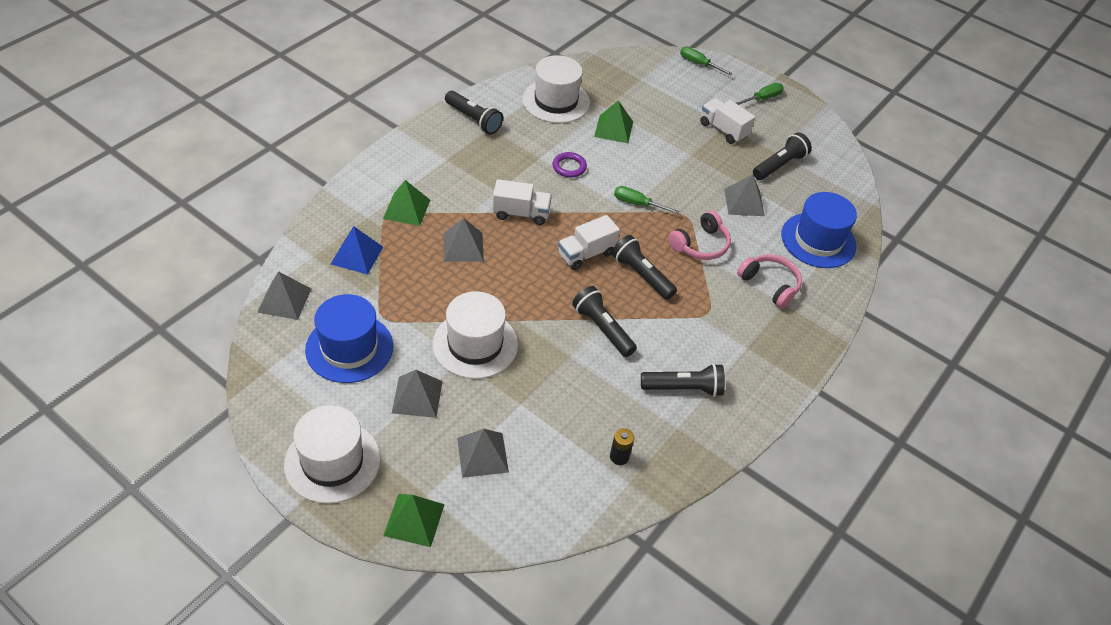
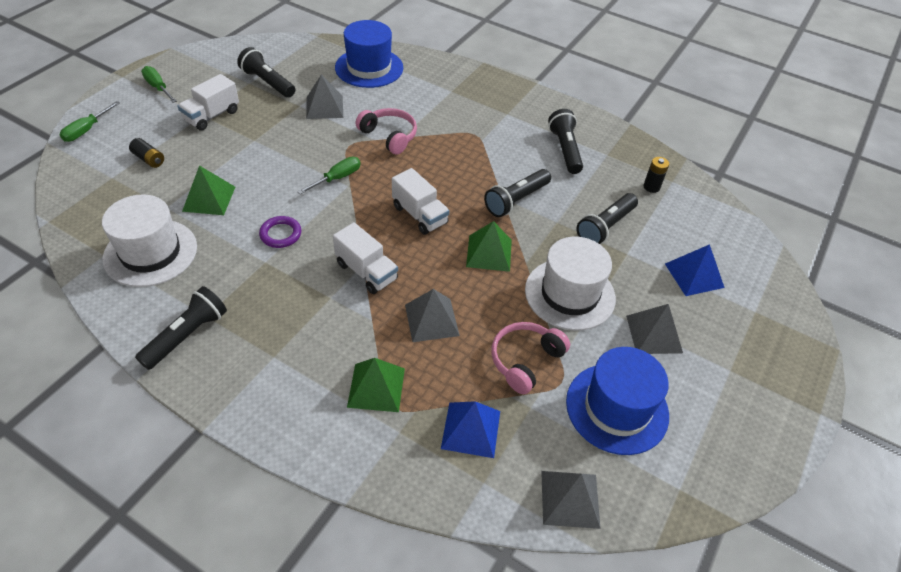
camera: 95 degrees left, 0 degrees up
white hat [284,405,380,504] -> none
green pyramid [383,494,445,547] -> green pyramid moved to [466,221,512,272]
grey pyramid [457,429,509,478] -> blue pyramid [665,244,725,296]
white truck [492,179,552,225] -> white truck turned 135 degrees clockwise [333,222,398,294]
black flashlight [612,235,677,300] -> black flashlight moved to [576,193,638,244]
green screwdriver [614,186,680,214] -> green screwdriver turned 150 degrees counterclockwise [297,157,361,195]
pink headphones [737,254,802,308] -> pink headphones moved to [491,322,570,394]
none -> black battery [129,138,164,168]

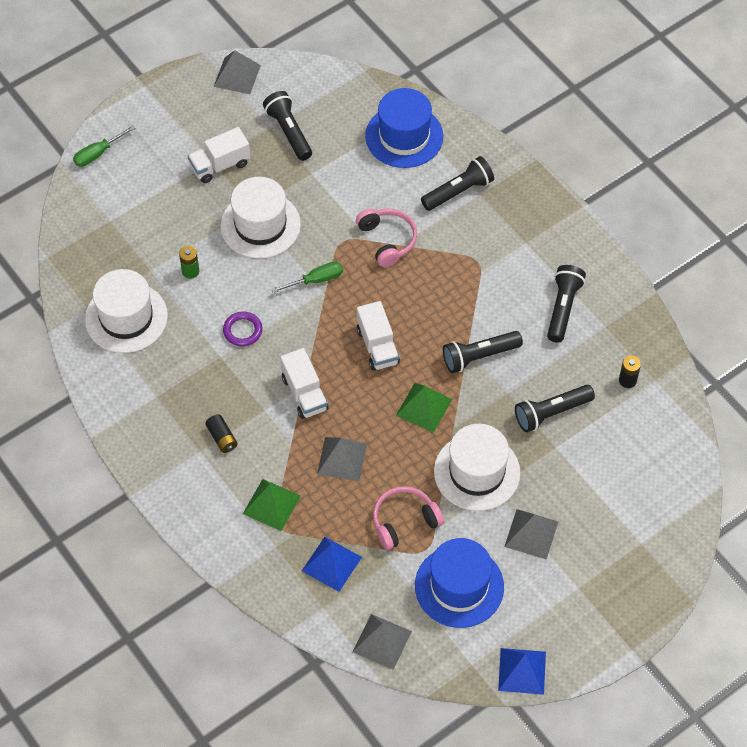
camera: 25 degrees right, 10 degrees up
black battery [129,138,164,168] -> black battery moved to [205,414,237,453]
black flashlight [135,286,227,370] -> black flashlight moved to [421,156,494,211]
green screwdriver [141,66,177,103] -> none
green pyramid [182,165,235,215] -> green battery [179,246,199,279]
grey pyramid [306,75,343,119] -> grey pyramid moved to [214,50,261,94]
blue pyramid [665,244,725,296] -> blue pyramid moved to [498,648,546,695]
none -> white hat [220,177,301,259]

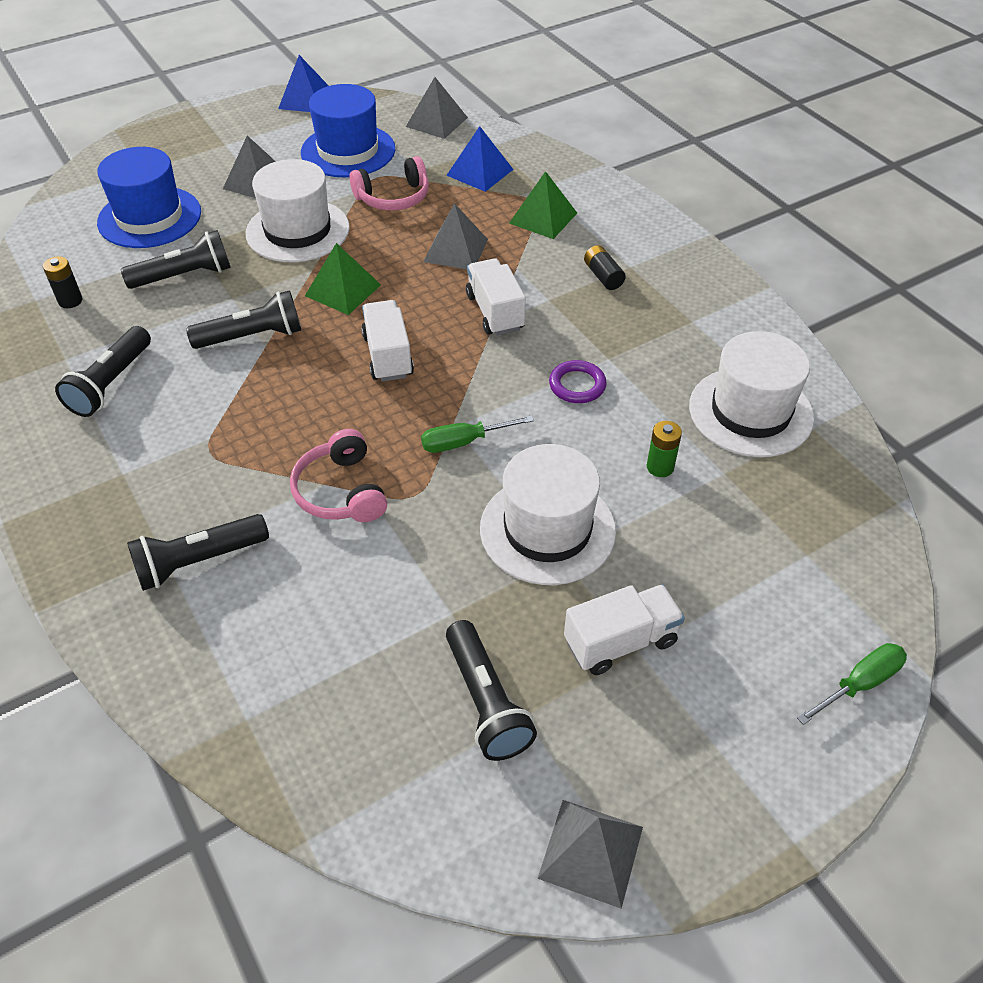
camera: 175 degrees left, 10 degrees down
blue hat [365,88,443,168] -> blue hat moved to [97,147,201,248]

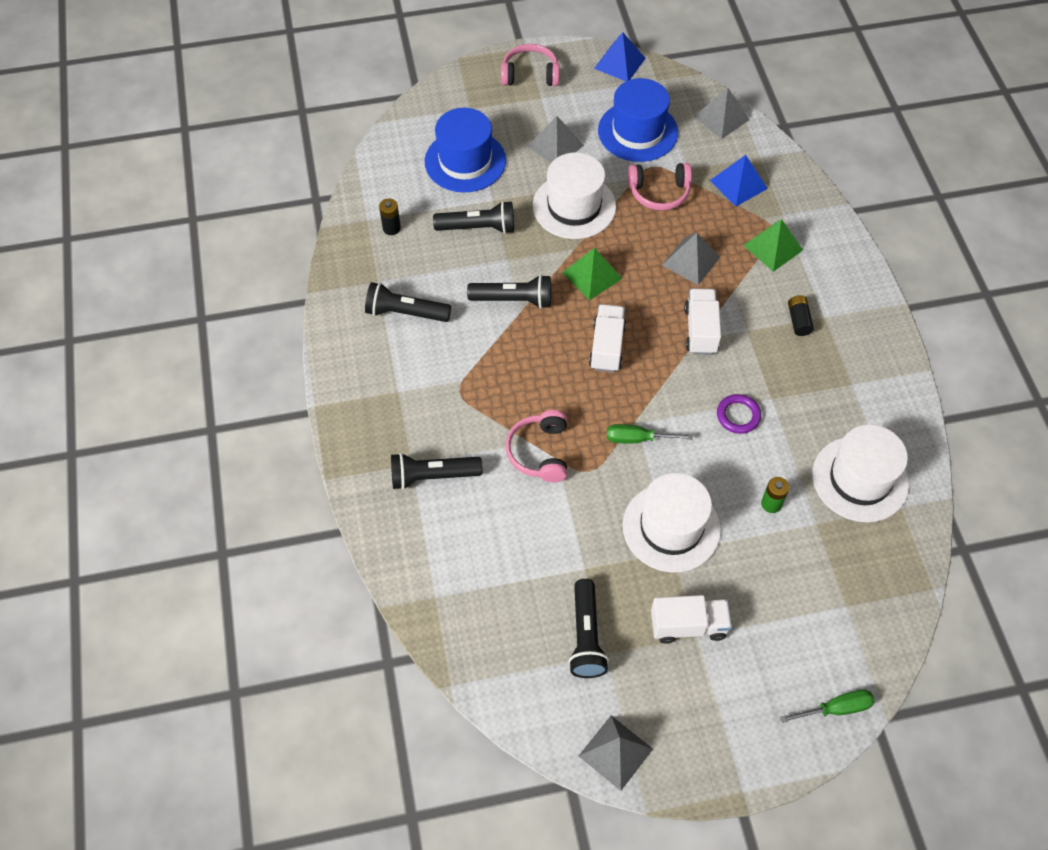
camera: 20 degrees right, 10 degrees up
black flashlight [55,326,151,417] -> black flashlight turned 60 degrees clockwise [365,282,451,322]
none -> pink headphones [501,44,560,86]

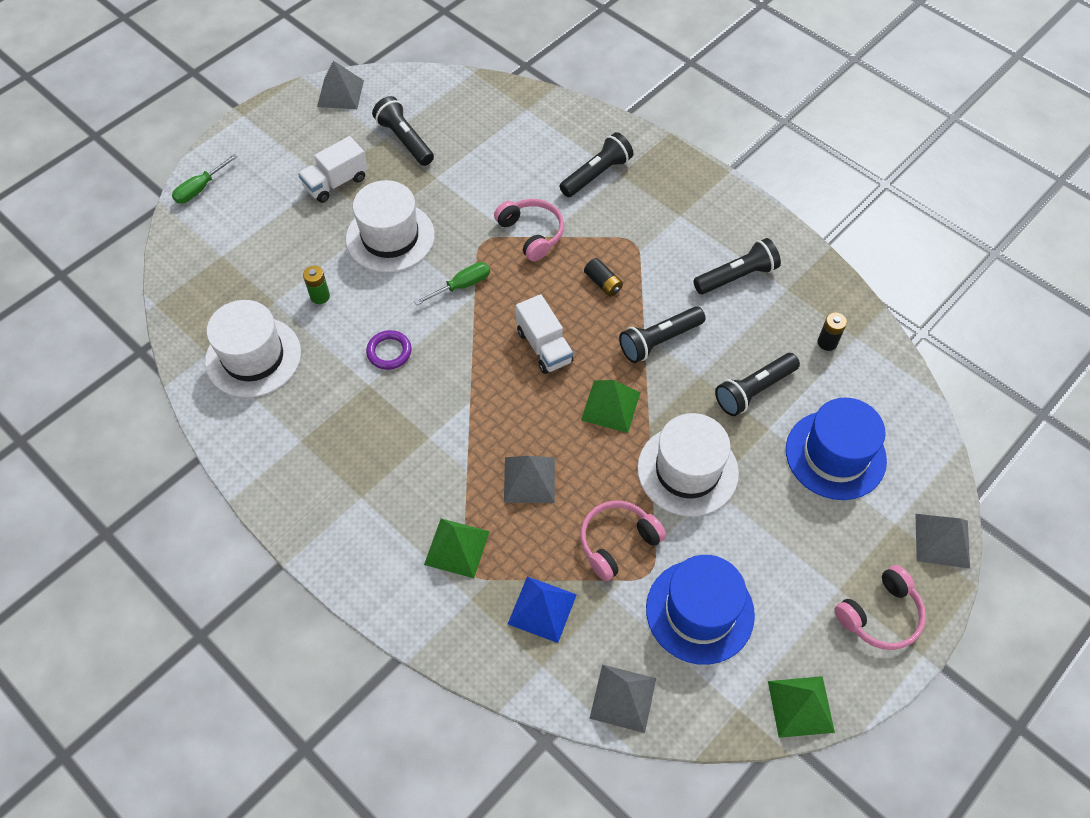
camera: 145 degrees right, 0 degrees up
grey pyramid [527,116,584,163] -> grey pyramid moved to [916,514,970,569]
blue pyramid [594,32,646,81] -> green pyramid [768,676,835,738]
white truck [684,289,721,355] -> none
black battery [788,295,814,336] -> black battery moved to [584,258,623,297]

